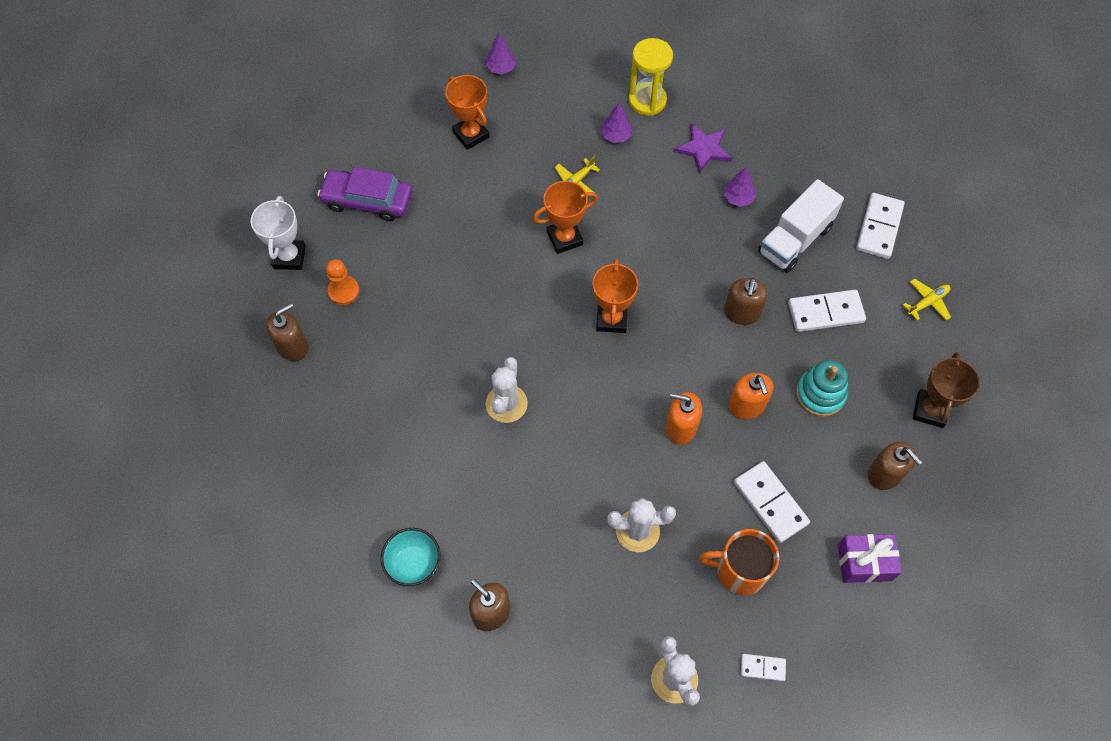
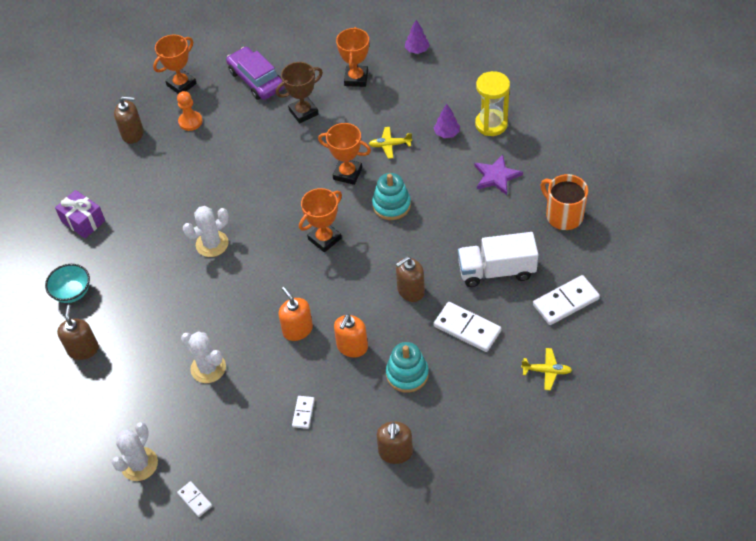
camera: 45 degrees right, 10 degrees down
white trophy [251,196,306,270] -> orange trophy [153,35,197,94]
orange mug [699,529,779,595] -> orange mug moved to [541,174,588,230]
purple tree [723,167,756,207] -> none
white domino [734,461,810,543] -> white domino [292,396,315,429], size x0.53
purple gift [837,534,902,583] -> purple gift moved to [55,190,105,238]
brown trophy [913,352,980,428] -> brown trophy moved to [276,62,323,124]
none -> turquoise stacking toy [372,173,411,220]

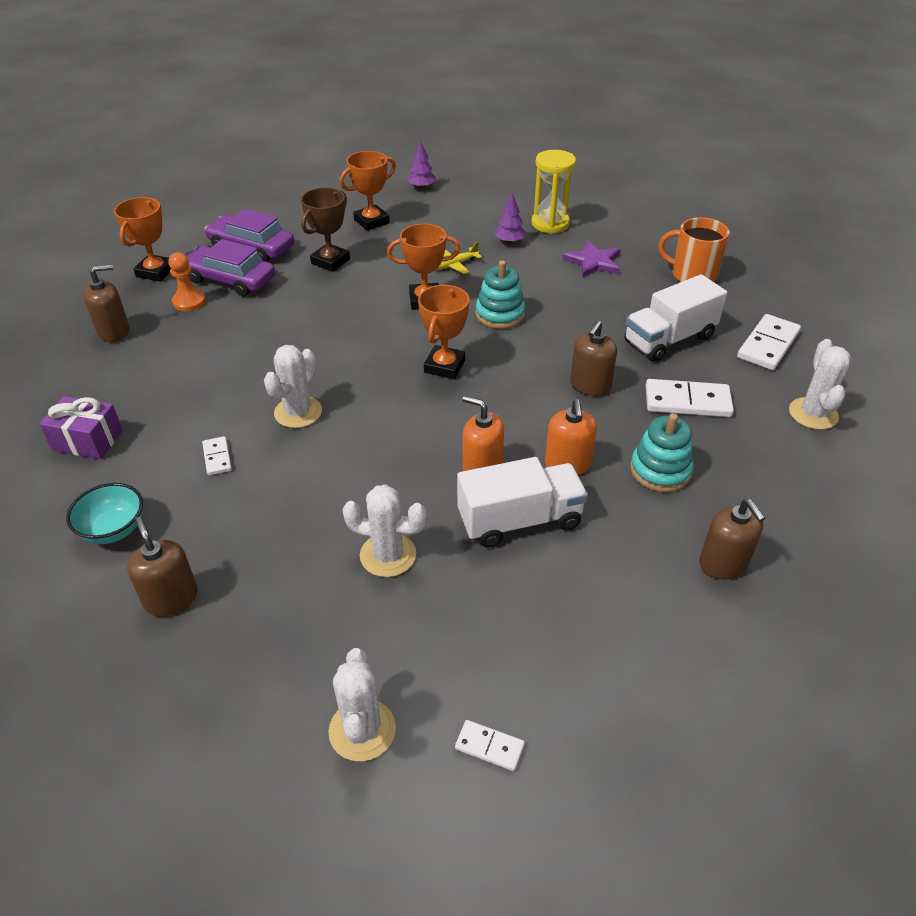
camera: 30 degrees left, 10 degrees down
white domino [292,396,315,429] -> white domino moved to [202,436,232,476]
orange trophy [336,27,369,87] -> orange trophy turned 75 degrees clockwise [340,151,396,231]
yellow plane [521,348,572,390] -> white cactus [789,339,851,430]
none -> purple car [187,239,275,296]
none -> white truck [457,457,588,548]

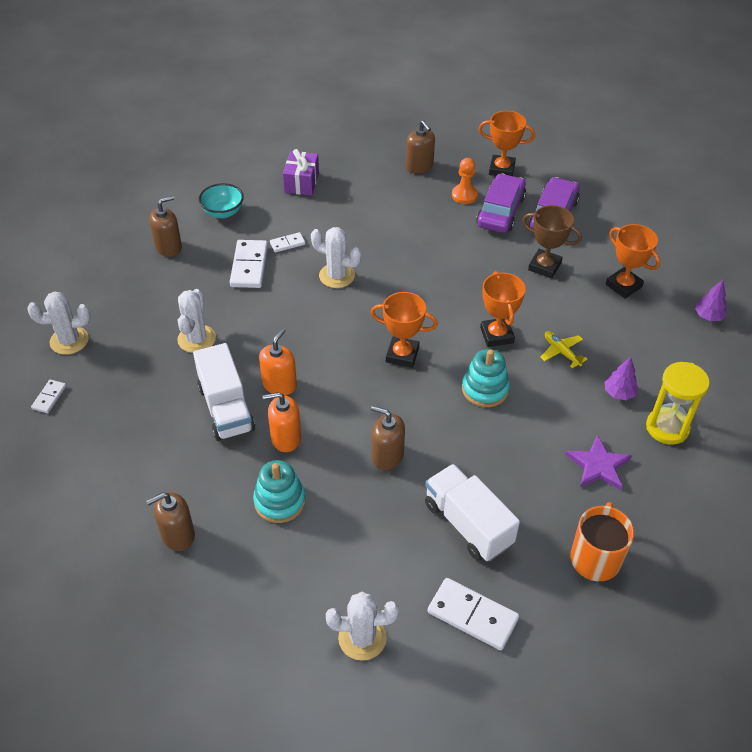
camera: 85 degrees right, 5 degrees up
white domino [646,379,734,417] -> white domino moved to [230,240,268,288]

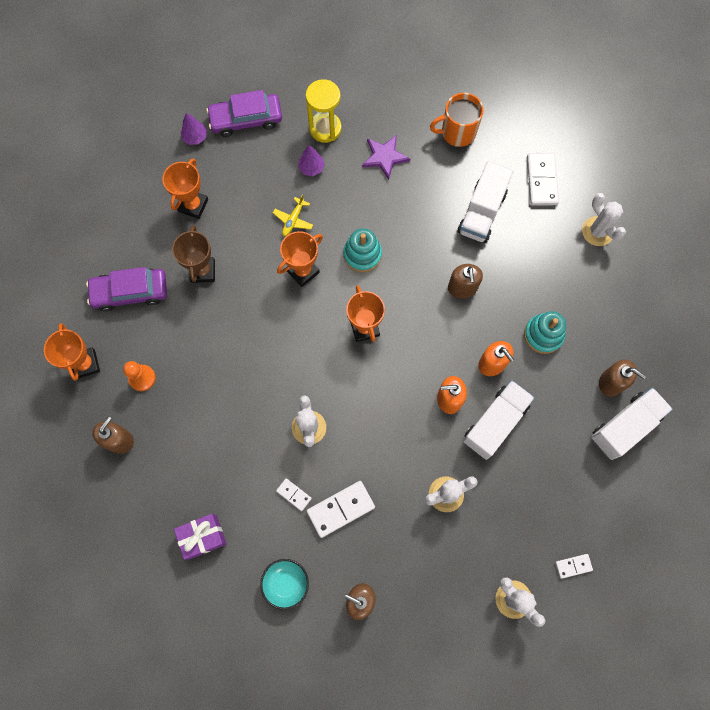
camera: 120 degrees left, 25 degrees up
purple car [476,173,526,233] -> purple car moved to [206,90,282,137]
none -> white truck [591,388,673,460]

